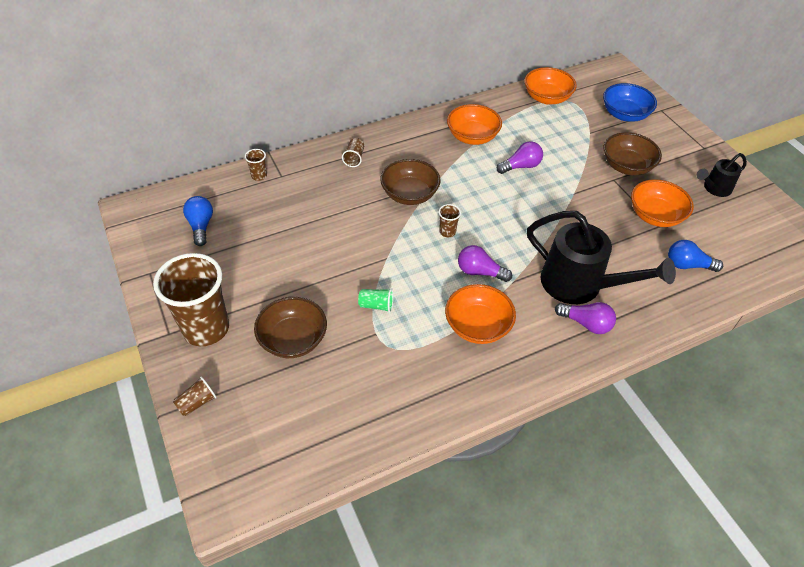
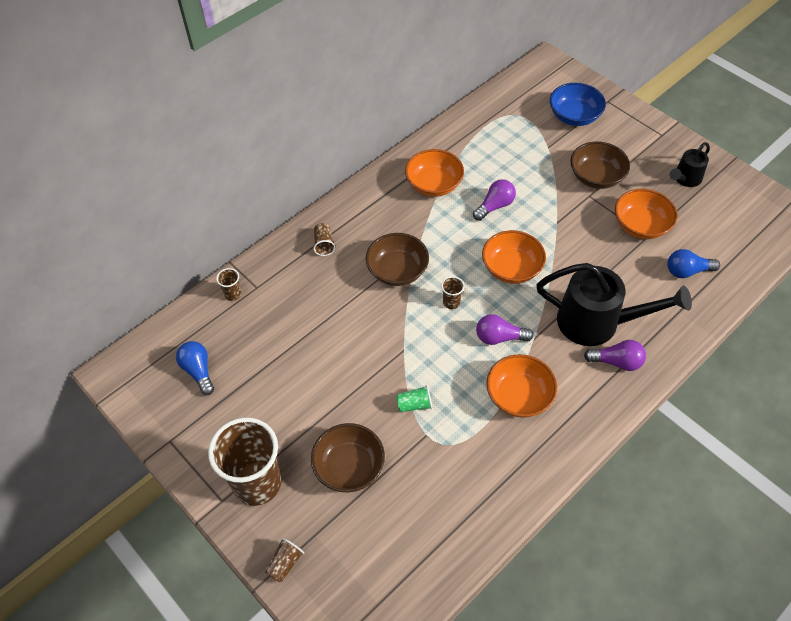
camera: 15 degrees left, 5 degrees up
orange bowl [524,67,577,104] -> orange bowl moved to [482,230,546,284]

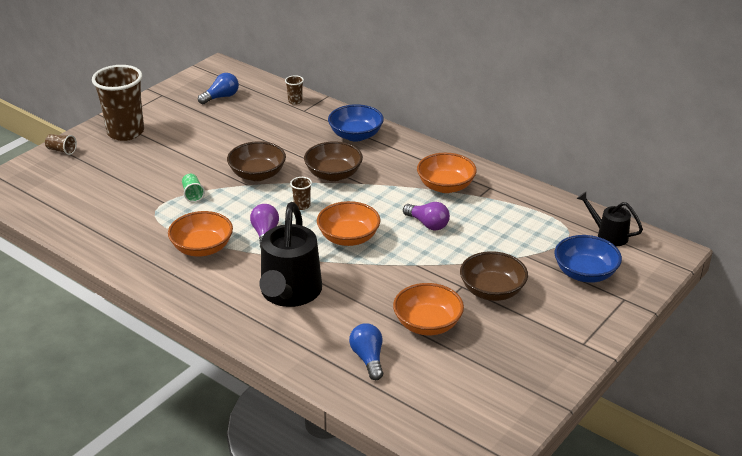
camera: 80 degrees right, 20 degrees down
brown bowl [311,423,385,492] -> brown bowl moved to [227,141,286,181]
brown cup [313,223,335,256] -> blue bowl [328,104,384,142]
purple light bulb [584,340,646,371] -> none
black watering can [670,142,710,187] -> black watering can moved to [577,192,643,246]

